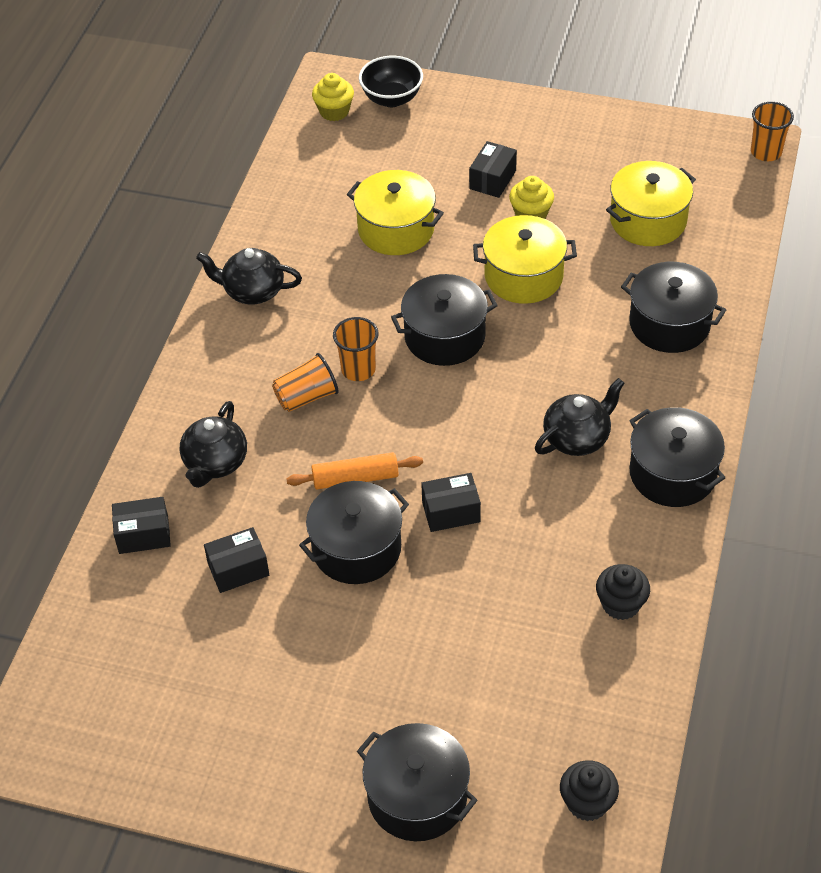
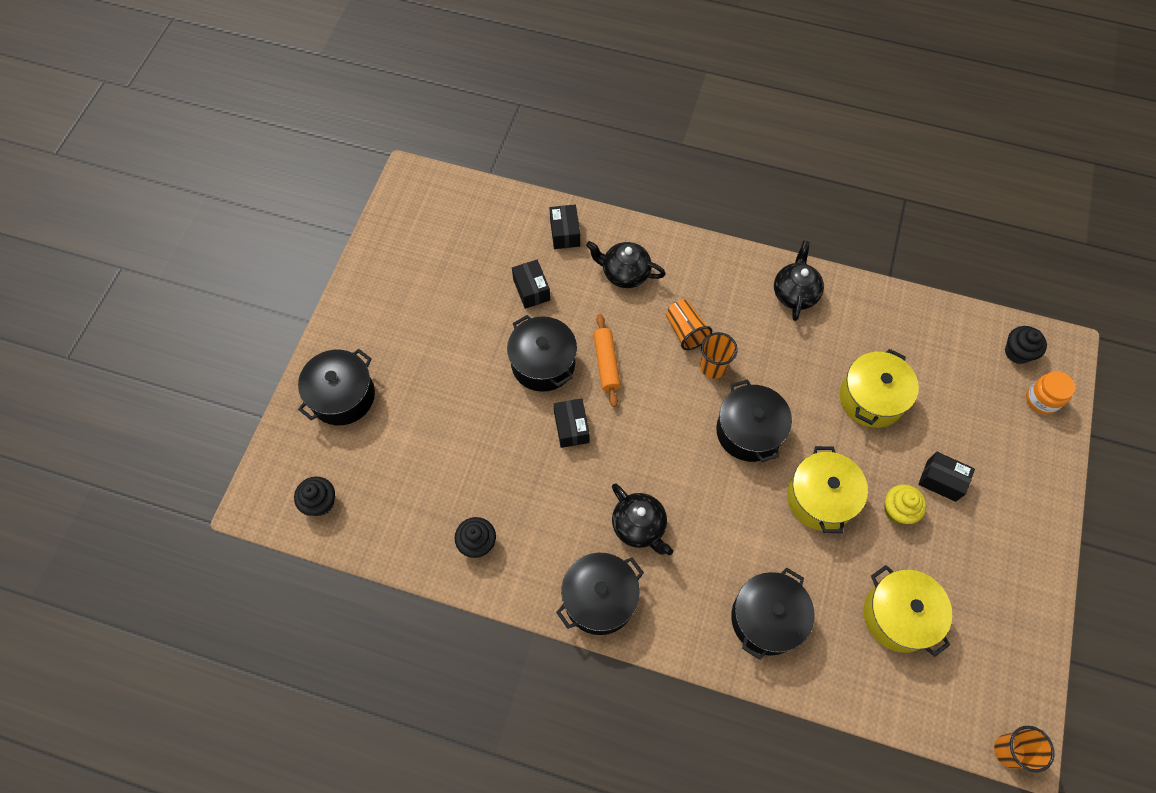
camera: 90 degrees right, 15 degrees up
yellow cupcake [312,73,354,121] -> black cupcake [1005,326,1047,364]
black bowl [359,56,423,107] -> orange jar [1026,371,1075,414]

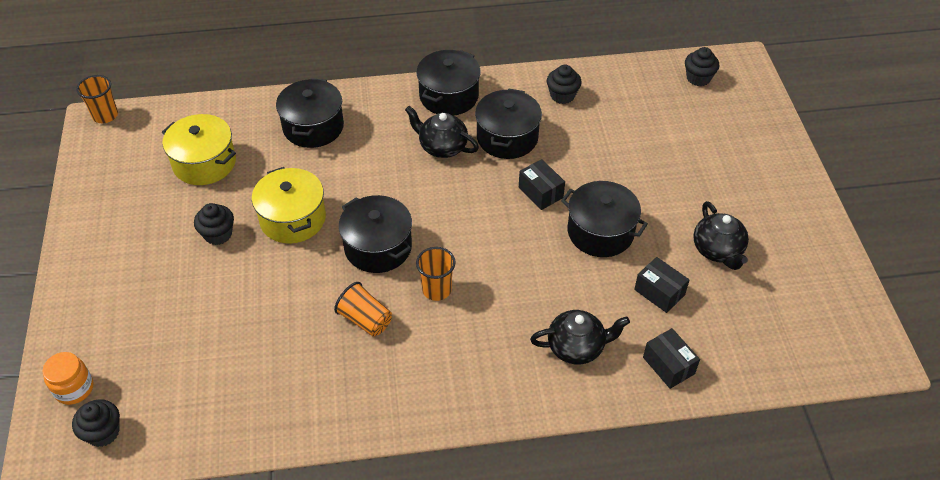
camera: 155 degrees right, 15 degrees down
black pot [298,349,375,425] -> black pot moved to [475,89,542,159]
orange rolling pin [593,314,621,407] -> none
orange cup [666,300,712,350] -> orange cup moved to [334,282,392,336]
black teapot [774,240,824,321] -> black teapot moved to [694,201,749,270]
yellow pot [840,349,919,428] -> none
yellow cupcake [884,485,927,524] -> black cupcake [194,203,234,245]
black box [918,452,975,502] -> none

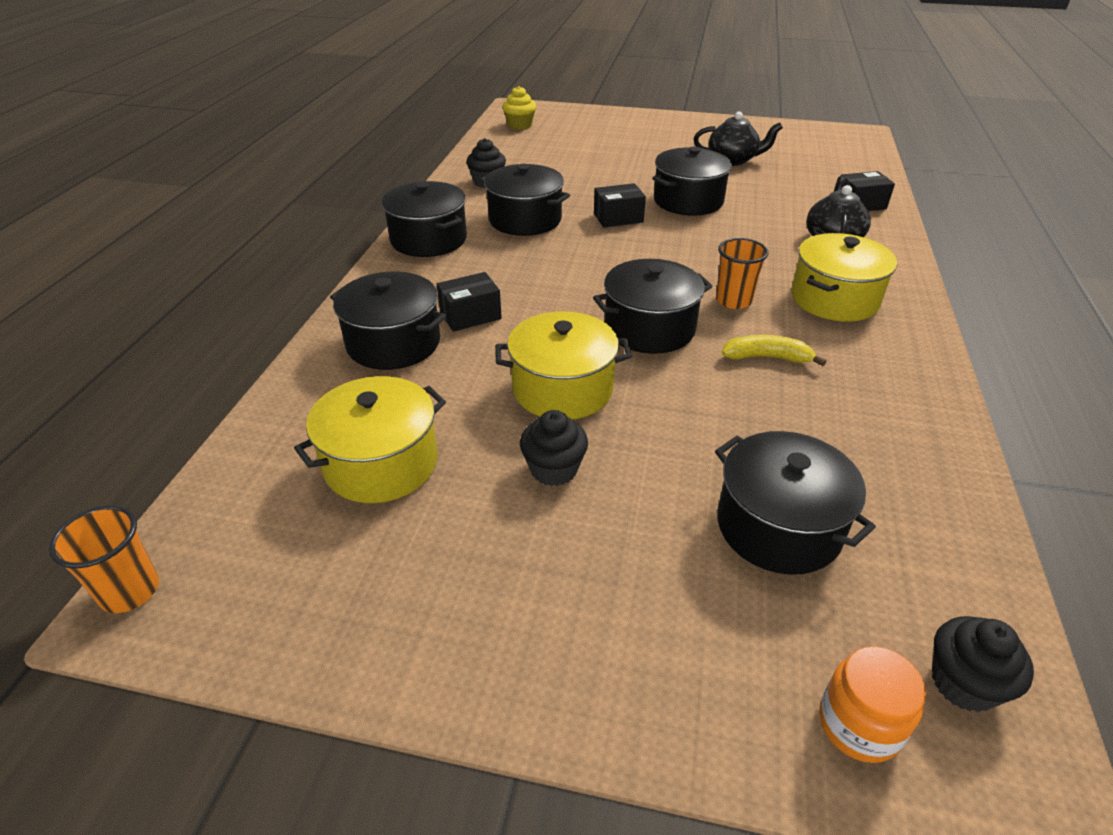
camera: 70 degrees left, 10 degrees down
orange cup [334,282,392,336] -> yellow banana [722,335,826,366]
black teapot [405,106,479,158] -> none
black box [634,257,689,313] -> black box moved to [437,272,502,332]
black cupcake [685,47,719,86] -> yellow cupcake [502,86,536,130]
none -> black pot [715,431,876,575]
none -> yellow pot [791,233,897,322]

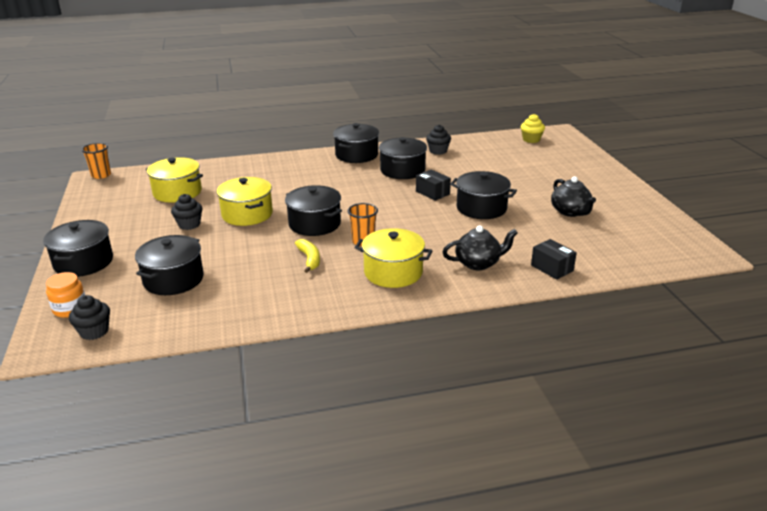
camera: 65 degrees right, 10 degrees down
black pot [330,272,446,370] -> black pot moved to [43,220,113,277]
black box [437,272,502,332] -> none

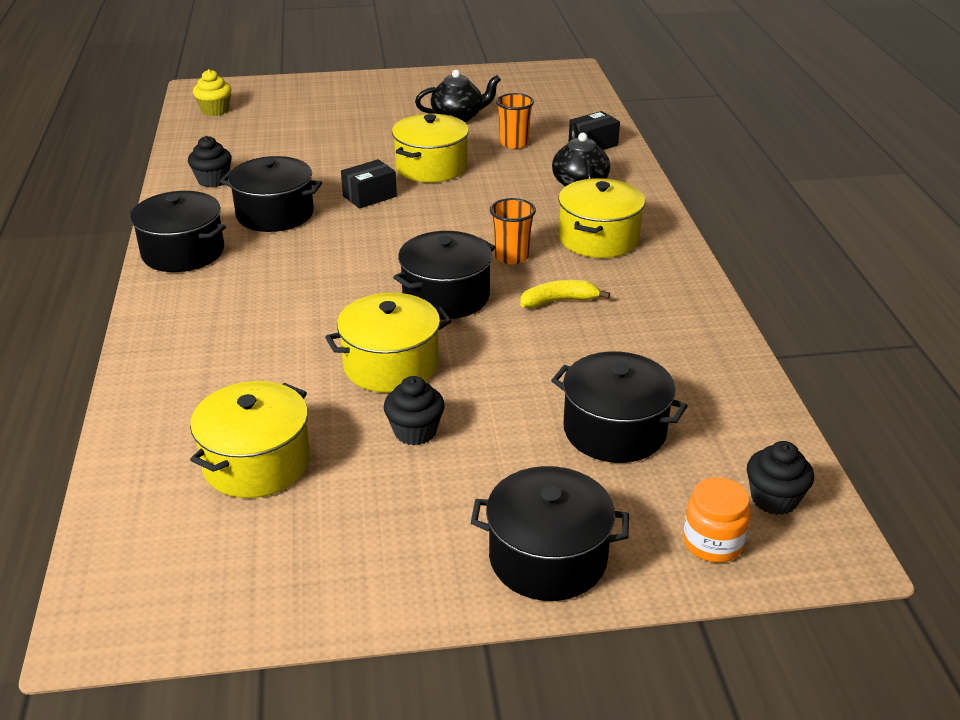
camera: 85 degrees left, 5 degrees up
orange cup [81,143,111,179] -> orange cup moved to [496,93,534,149]
black pot [450,171,517,219] -> yellow pot [392,114,469,183]

